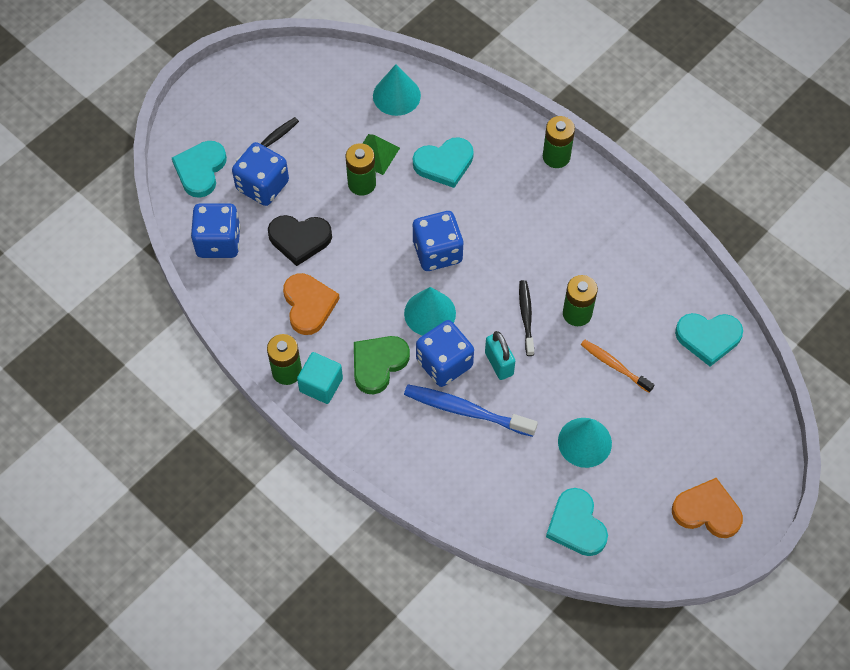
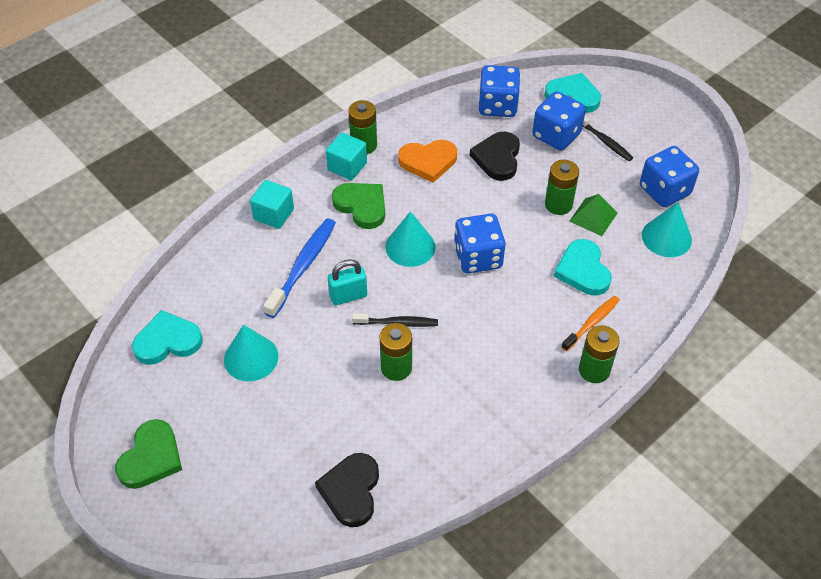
camera: 95 degrees right, 10 degrees down
blue dice [416,320,474,387] -> blue dice moved to [640,146,699,207]
orange toothbrush [581,340,654,393] -> orange toothbrush moved to [561,296,620,352]
orange heart [672,478,743,538] -> green heart [115,419,182,489]
turquoise heart [675,313,743,367] -> black heart [315,453,379,527]
none -> turquoise cube [250,180,294,229]

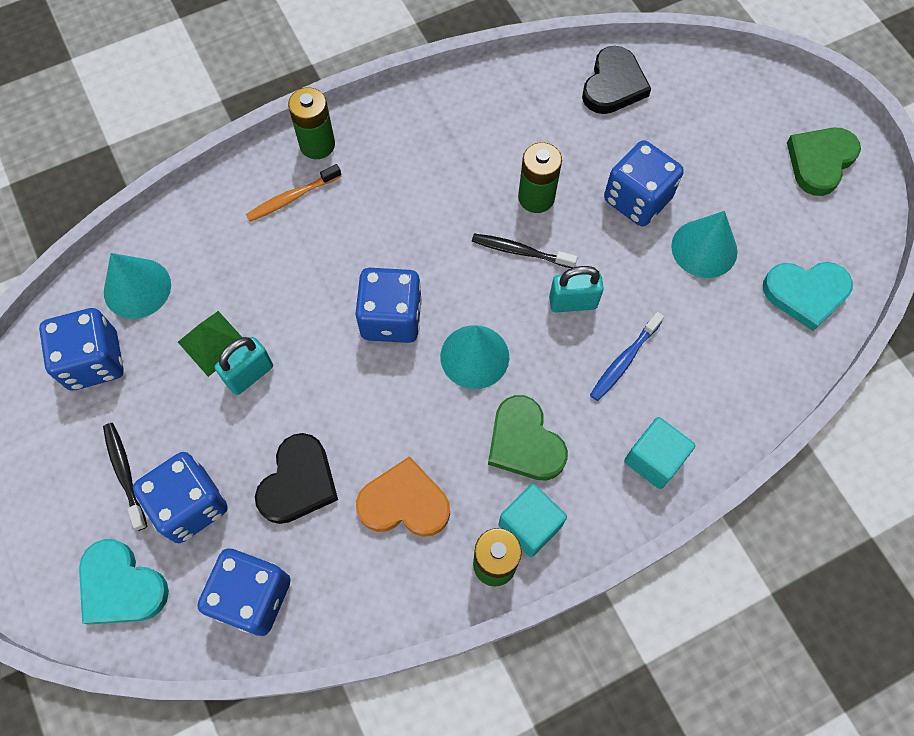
camera: 165 degrees left, 15 degrees up
blue toothbrush [263,218,336,318] -> blue toothbrush [590,312,664,401], size x0.63
green battery [545,160,579,215] -> turquoise padlock [215,337,273,395]
turquoise heart [554,239,612,296] -> none
none -> blue dice [604,140,684,226]

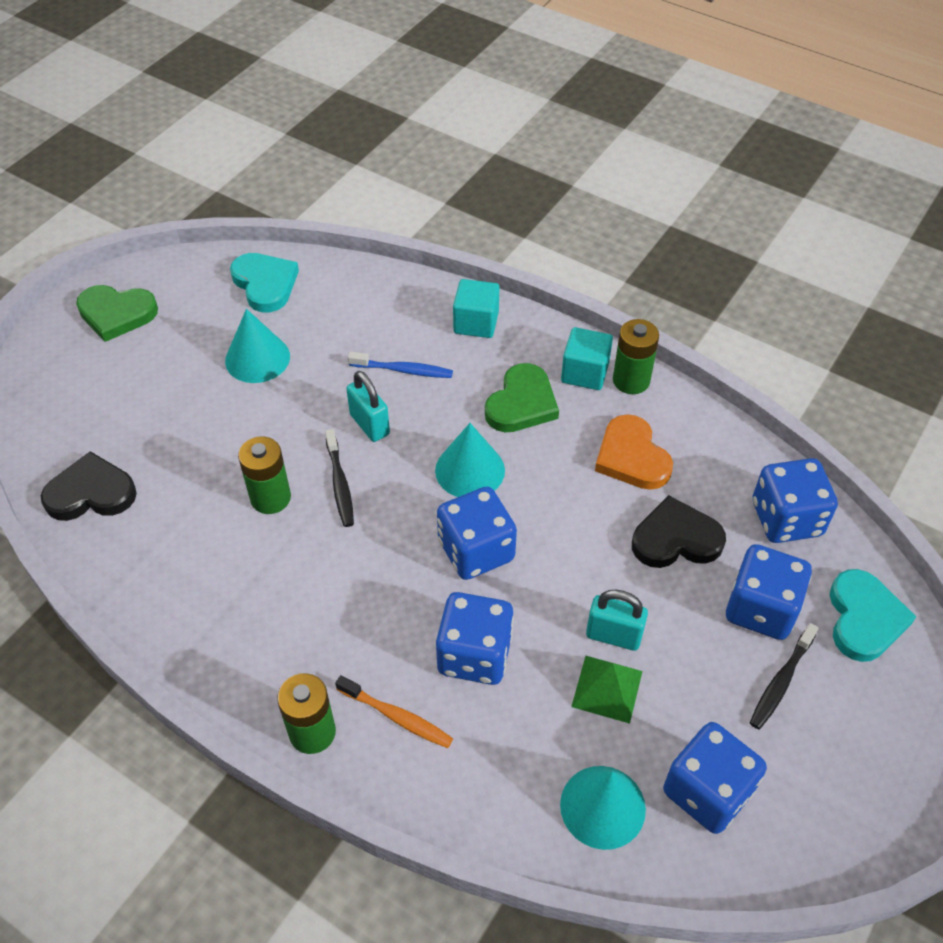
camera: 120 degrees left, 15 degrees down
blue dice [604,140,684,226] -> blue dice moved to [436,592,514,685]

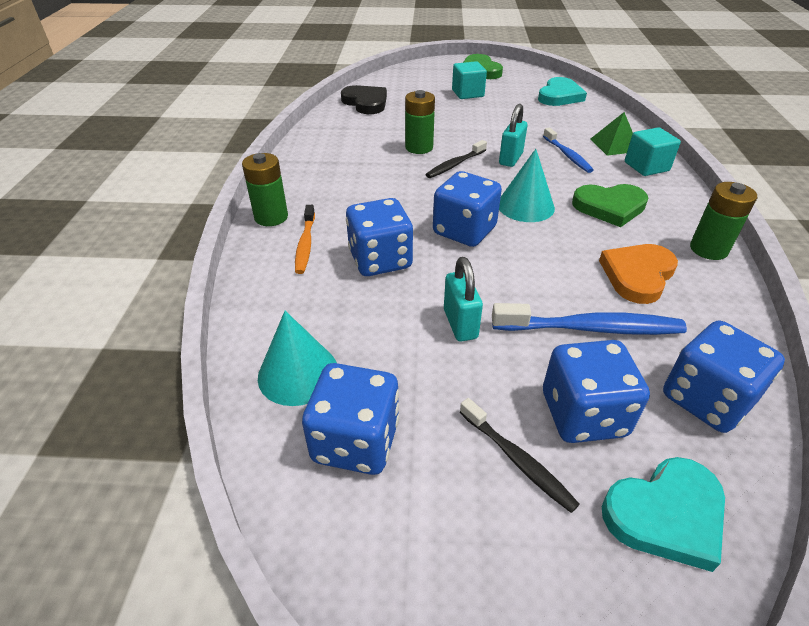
camera: 60 degrees right, 10 degrees down
turquoise cone [225,309,290,383] -> none
turquoise cube [561,327,613,390] -> turquoise cube moved to [452,61,487,99]
green pyramid [571,656,643,724] -> green pyramid moved to [590,112,633,156]
black heart [632,495,726,568] -> blue toothbrush [492,303,687,335]
black toothbrush [750,623,819,729] -> black toothbrush turned 135 degrees counterclockwise [460,398,580,513]

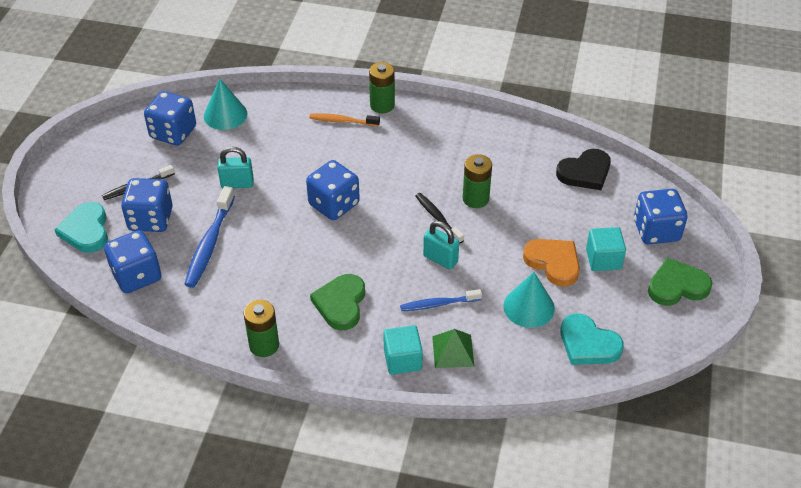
camera: 100 degrees right, 5 degrees up
blue dice [346,198,413,276] -> blue dice moved to [634,189,688,244]
turquoise cone [499,149,555,222] -> turquoise cone moved to [503,272,555,328]
orange heart [599,244,678,304] -> orange heart moved to [523,239,580,287]

